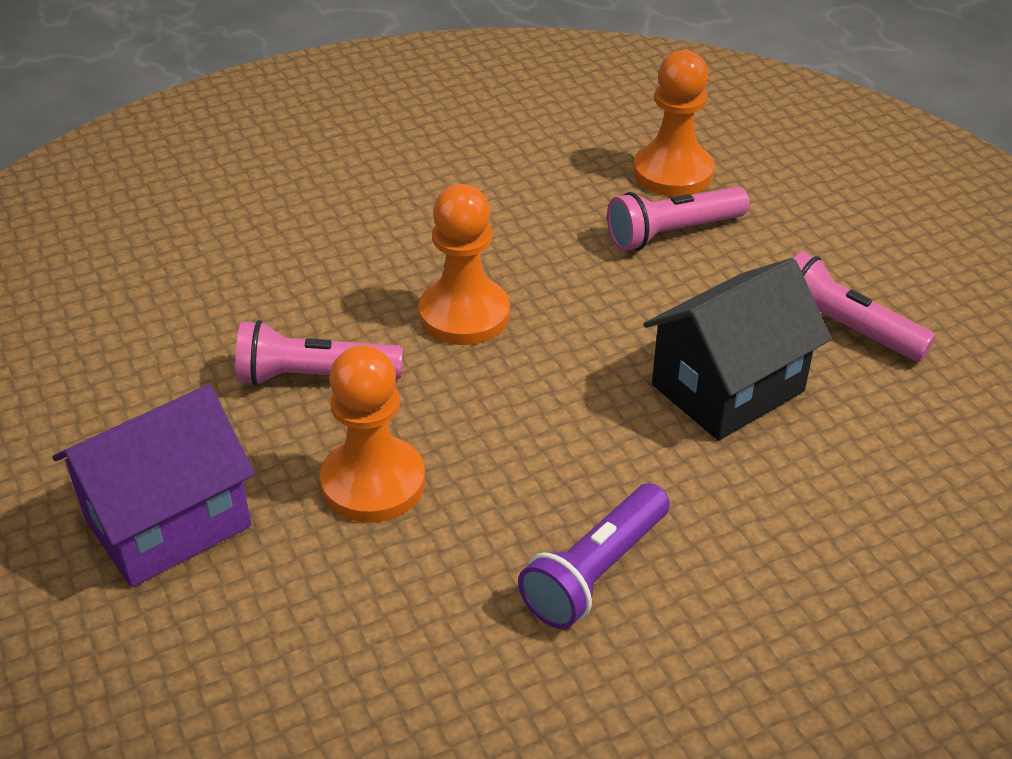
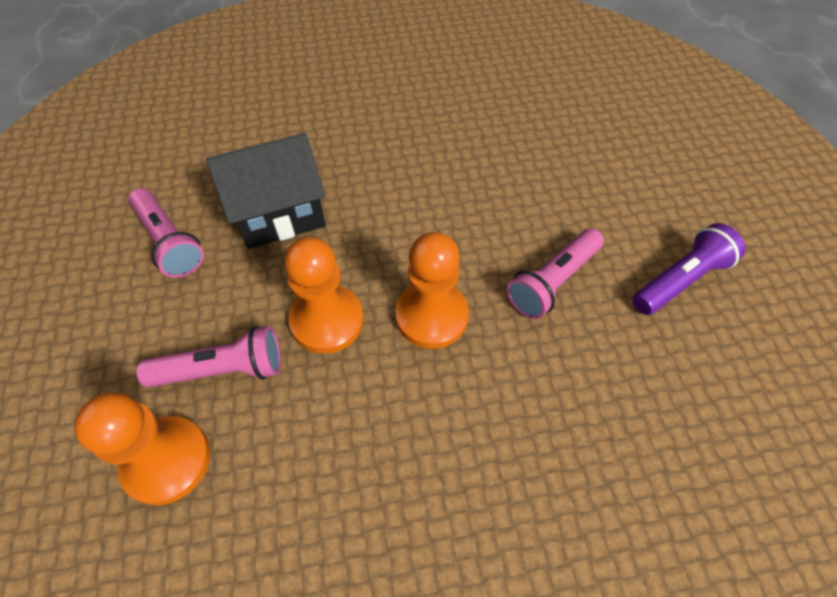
camera: 165 degrees left, 15 degrees up
purple house [52,384,255,587] -> none
pink flashlight [235,320,403,386] -> pink flashlight turned 120 degrees clockwise [506,228,604,319]
orange pawn [320,345,426,523] -> orange pawn moved to [284,237,364,354]
purple flashlight [518,483,670,629] -> purple flashlight moved to [632,223,746,315]

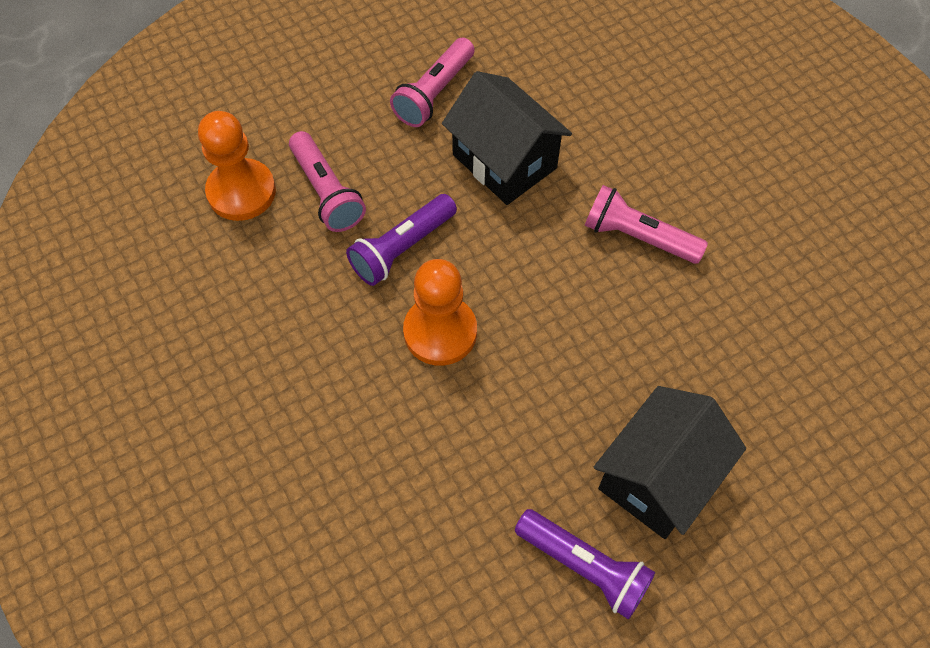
camera: 70 degrees right, 5 degrees up
orange pawn [284,237,364,354] -> purple flashlight [346,194,457,286]
pink flashlight [506,228,604,319] -> pink flashlight moved to [585,185,708,264]
none -> black house [594,386,746,539]

